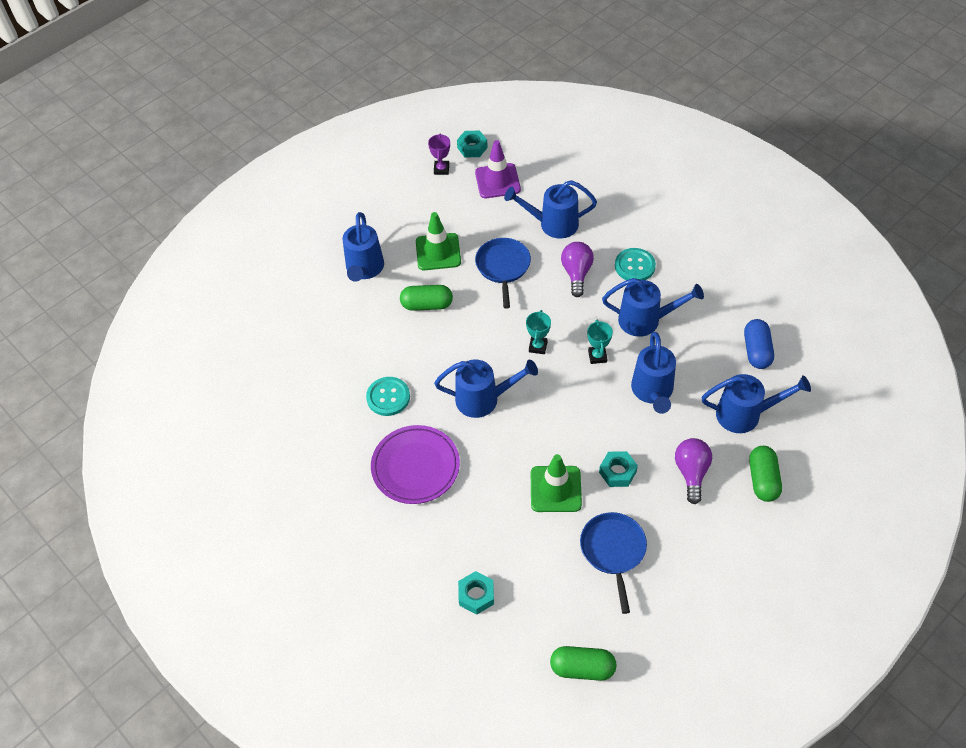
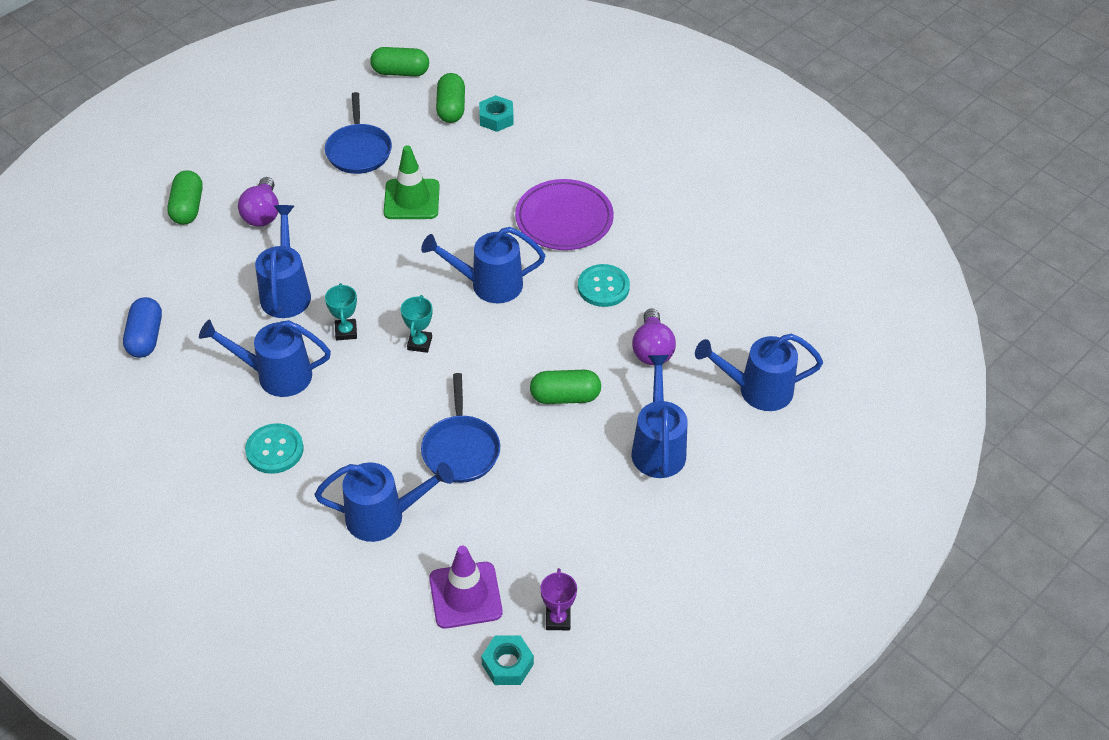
camera: 175 degrees right, 5 degrees down
green traffic cone [416,212,461,271] -> none
purple light bulb [561,242,594,297] -> purple light bulb moved to [632,309,676,365]
turquoise nut [599,451,638,487] -> none
blue watering can [702,374,811,433] -> blue watering can moved to [695,334,823,411]
none -> green capsule [436,73,465,123]

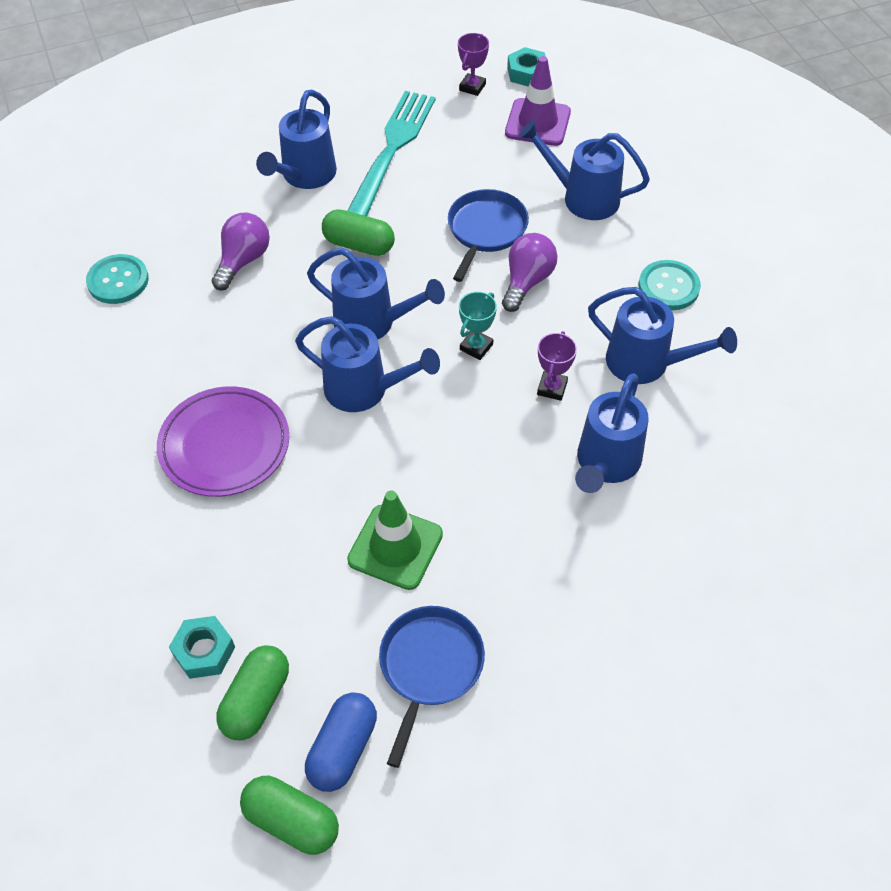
camera: 155 degrees left, 5 degrees up
blue capsule [123,297,162,358] -> blue capsule moved to [305,693,377,792]
green capsule [167,170,203,225] -> none
purple light bulb [238,177,279,227] -> purple light bulb moved to [502,233,558,312]
turquoise trophy [325,283,357,341] -> purple trophy [537,331,577,401]
turquoise button [578,264,630,307] -> turquoise button moved to [86,254,149,304]
blue watering can [695,334,823,411] -> blue watering can moved to [307,247,445,339]
none -> turquoise fork [347,91,436,216]

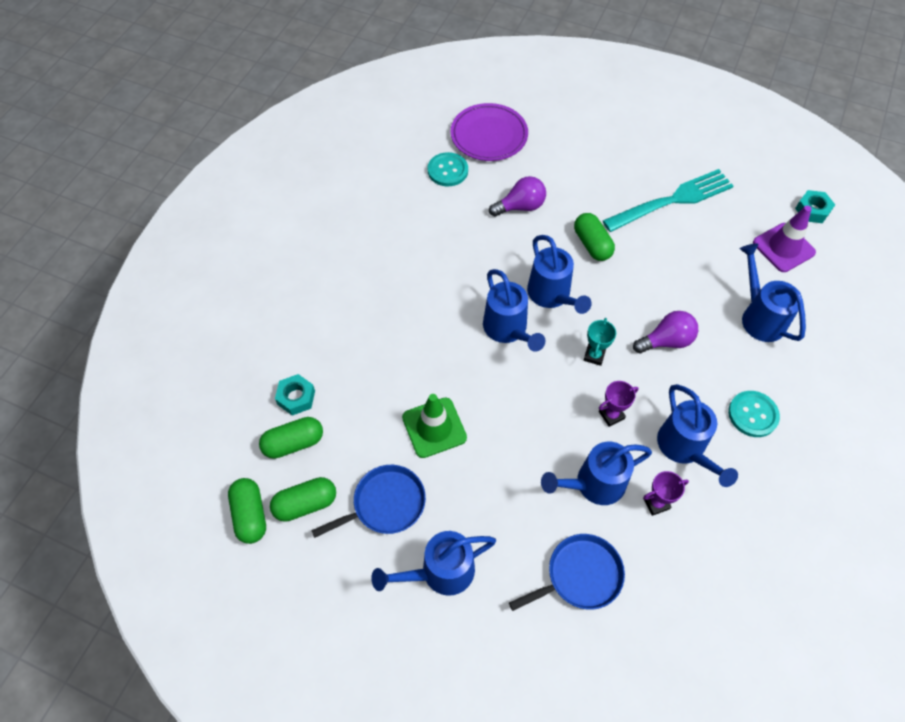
camera: 45 degrees right, 5 degrees up
purple plate [157,386,289,497] -> purple plate moved to [451,103,528,161]
blue watering can [256,90,337,189] -> blue watering can moved to [371,531,496,596]
blue capsule [305,693,377,792] -> green capsule [270,477,336,522]
blue pan [448,189,529,282] -> blue pan moved to [509,534,625,611]
purple trophy [458,33,489,96] -> purple trophy moved to [643,471,689,516]
turquoise trophy [459,292,497,360] -> turquoise trophy turned 60 degrees counterclockwise [583,318,616,366]

